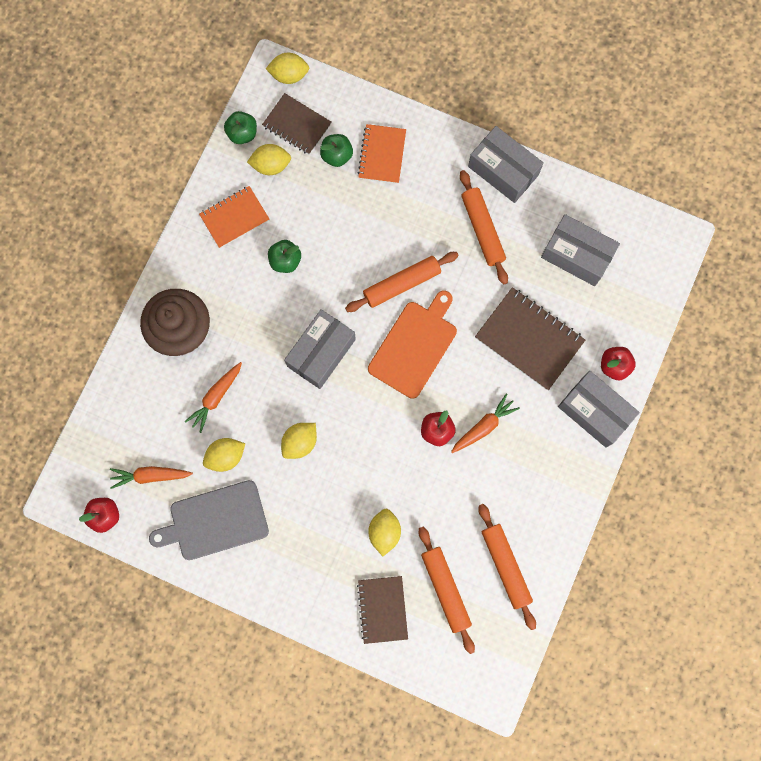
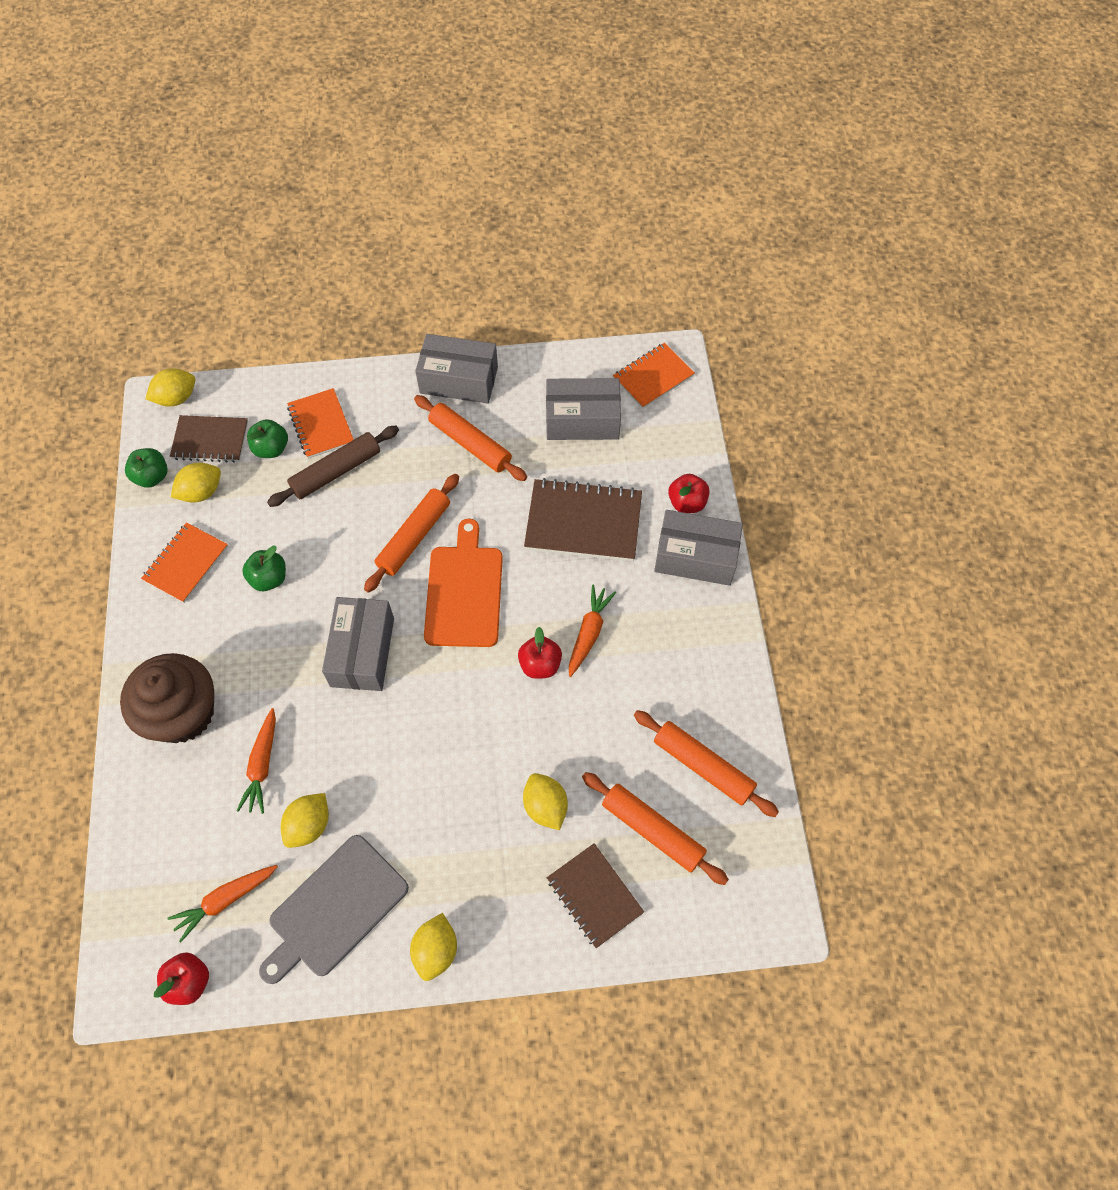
camera: 30 degrees left, 15 degrees down
yellow lemon [281,423,317,459] -> yellow lemon moved to [410,913,457,981]
none -> brown rolling pin [267,426,399,507]
none -> orange notebook [613,343,695,409]

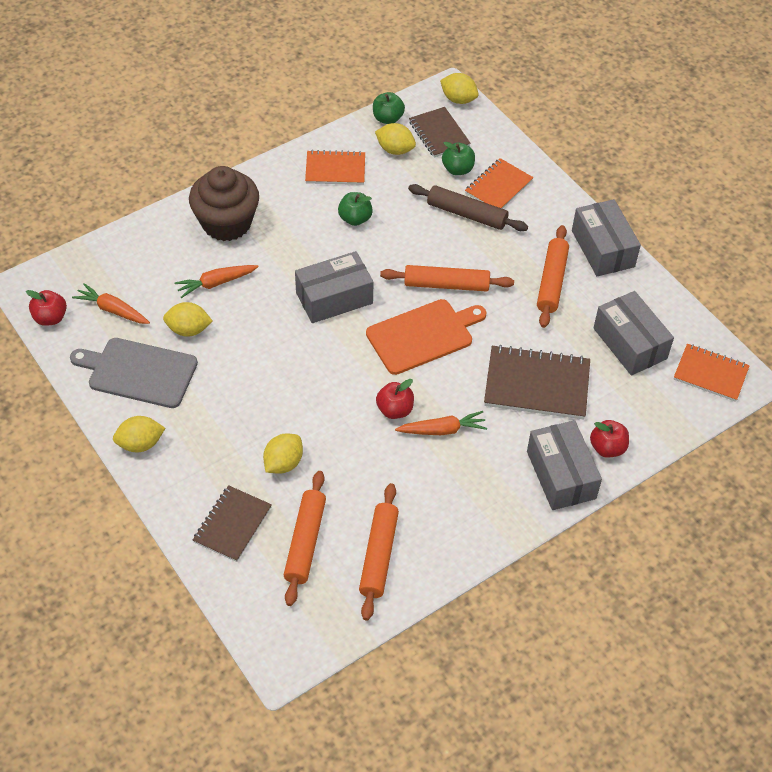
camera: 60 degrees right, 10 degrees down
brown notebook [524,478,642,561] -> brown notebook turned 60 degrees counterclockwise [484,345,590,419]

